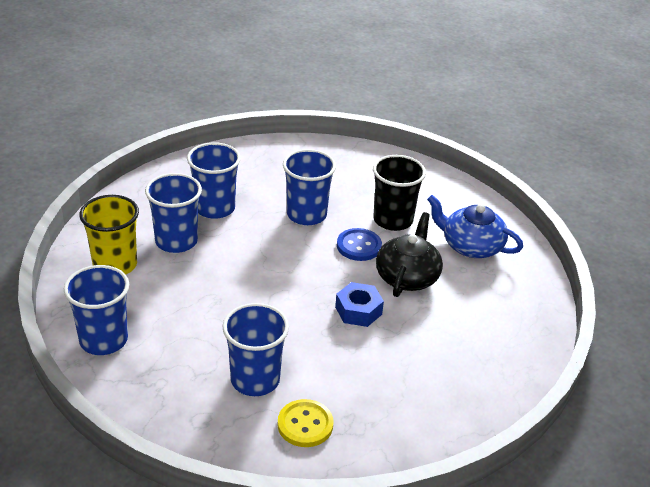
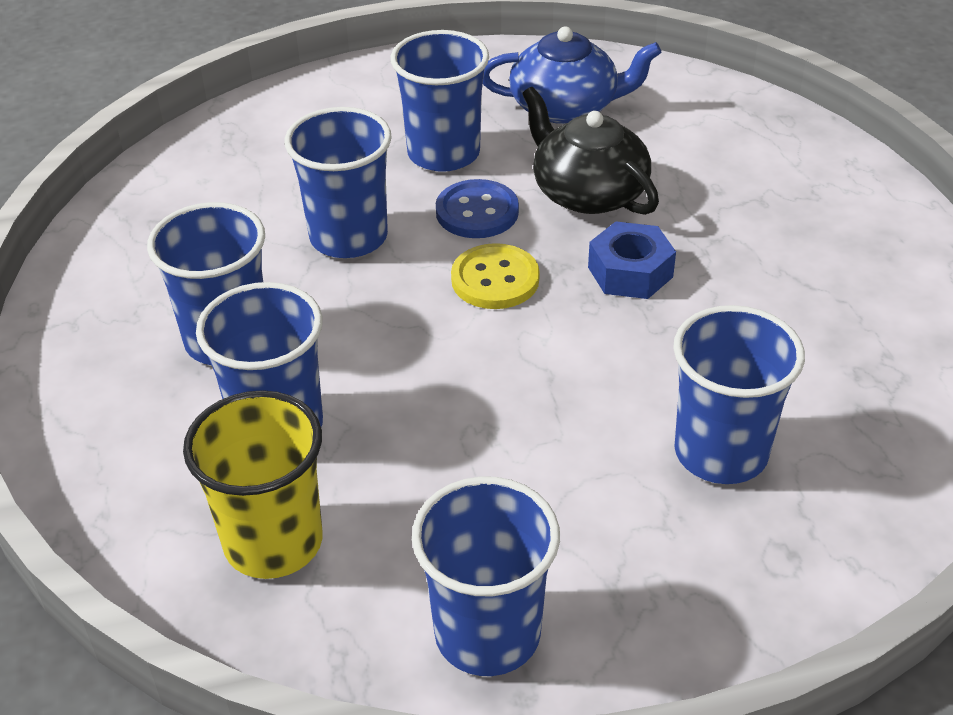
camera: 55 degrees left, 5 degrees up
yellow button [278,399,333,447] -> yellow button moved to [451,243,540,309]
black cup [373,155,426,231] -> blue cup [391,30,489,172]
blue teapot [427,195,523,258] -> blue teapot turned 150 degrees counterclockwise [483,26,662,124]

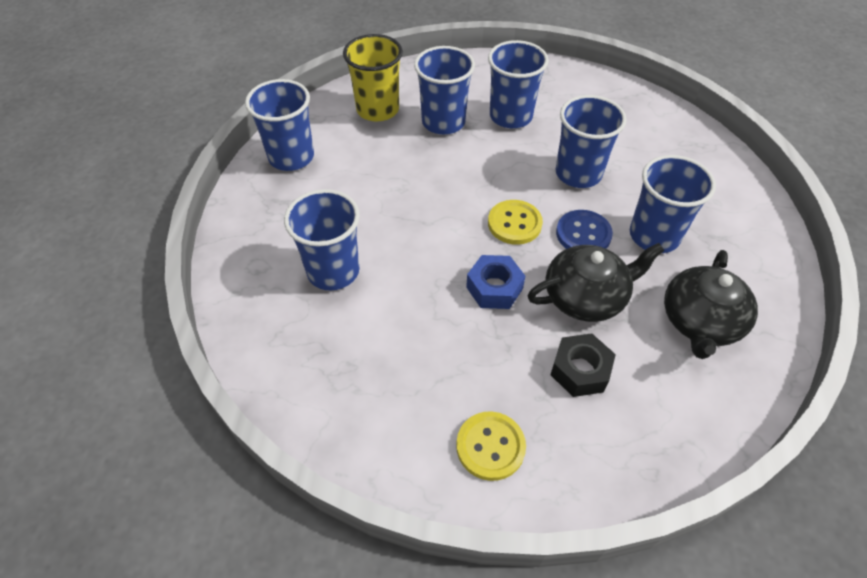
camera: 110 degrees right, 10 degrees up
blue teapot [483,26,662,124] -> black teapot [664,250,758,359]
none -> yellow button [456,412,526,481]
none -> black nut [550,333,616,397]

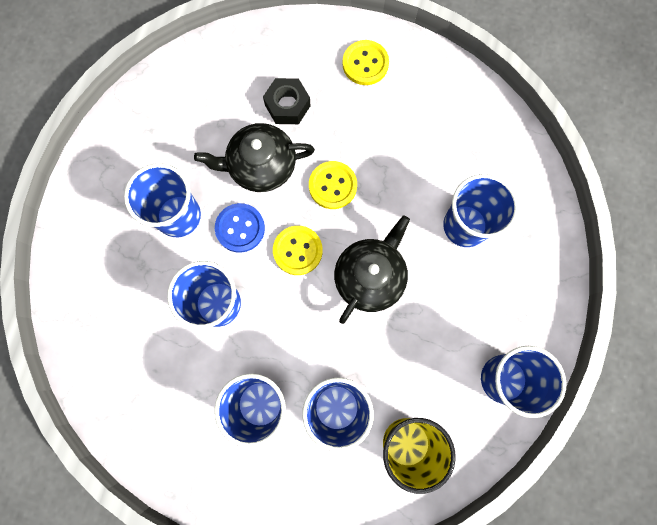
camera: 170 degrees left, 25 degrees up
blue nut [466,255,525,309] -> yellow button [309,161,357,209]
black teapot [664,250,758,359] -> black teapot moved to [334,215,410,324]

